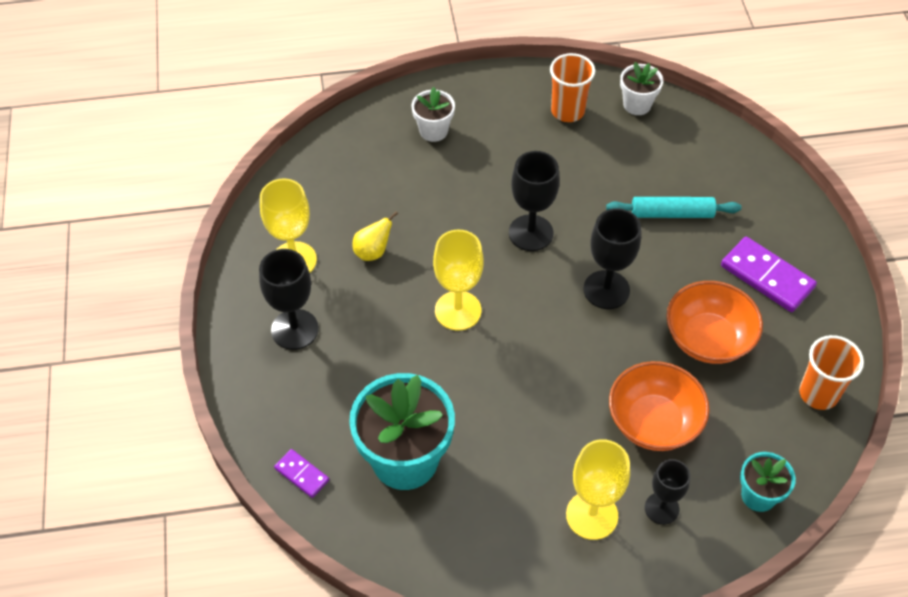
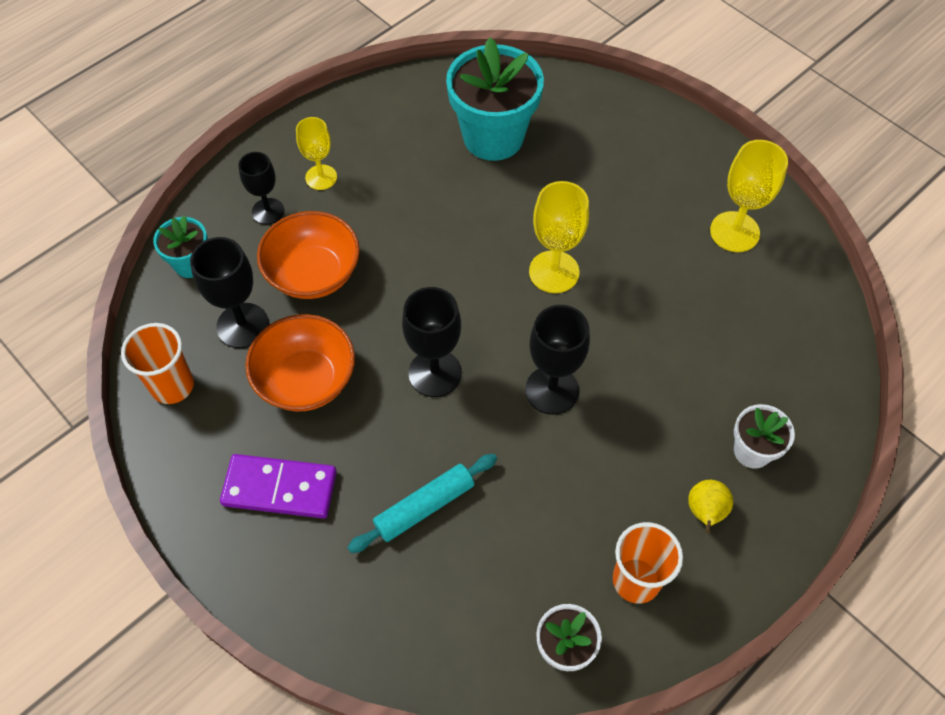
camera: 145 degrees right, 5 degrees up
black goblet [259,249,319,350] -> black goblet moved to [190,237,269,348]
purple domino [274,449,329,498] -> none
yellow pear [352,211,398,261] -> yellow pear moved to [688,480,733,533]
yellow goblet [566,439,630,540] -> yellow goblet [296,117,337,190], size x0.66

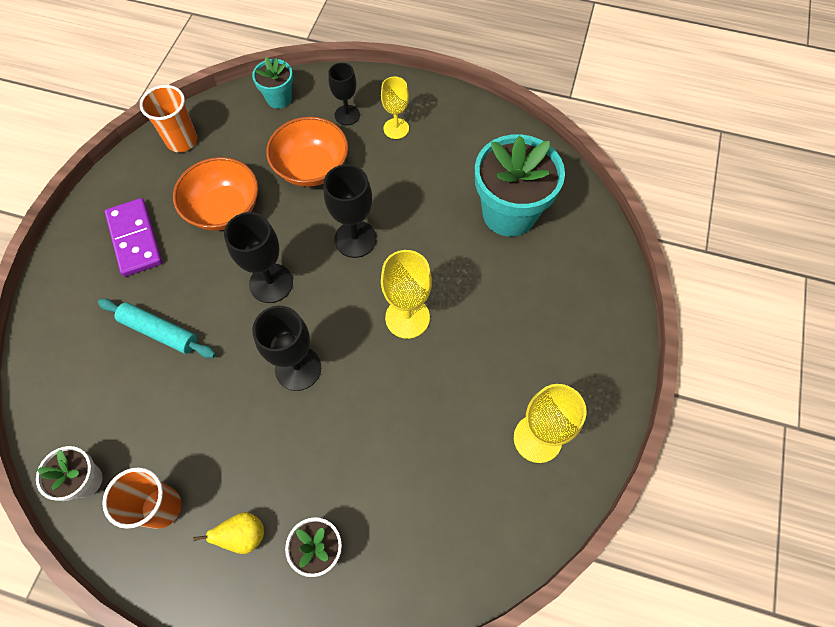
camera: 60 degrees right, 5 degrees up
black goblet [190,237,269,348] -> black goblet moved to [324,164,377,258]

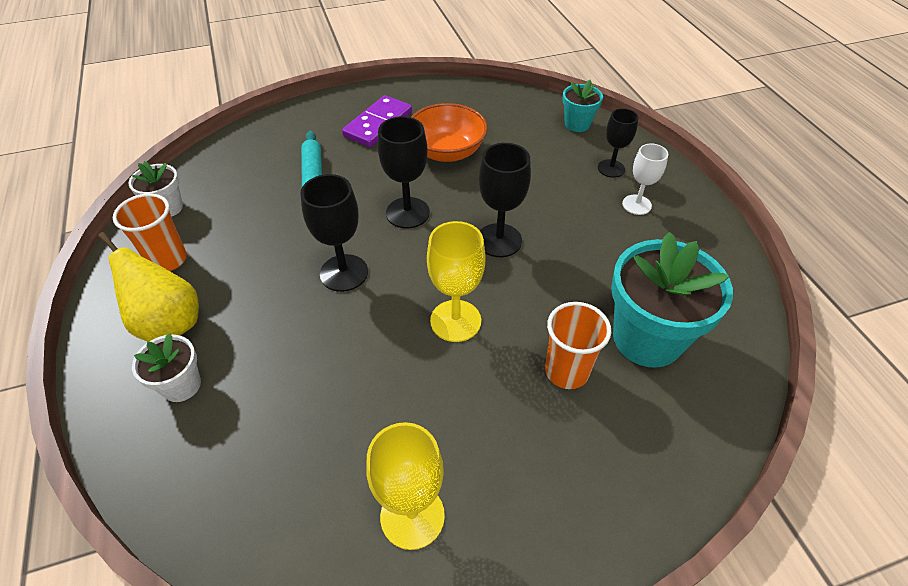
camera: 55 degrees right, 15 degrees down
orange cup [140,85,197,152] -> orange cup moved to [545,302,611,389]
yellow pear [193,512,264,554] -> yellow pear [98,232,199,342], size x1.80
orange bowl [266,117,348,187] -> none
yellow goblet [381,77,409,139] -> white goblet [622,143,668,215]

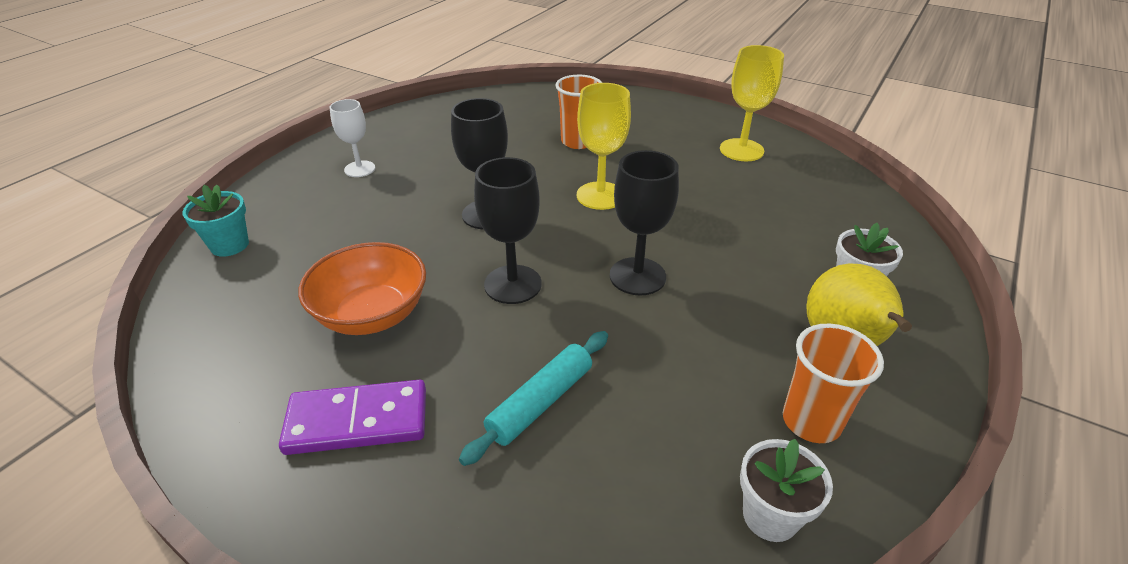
camera: 130 degrees left, 10 degrees down
black goblet [598,108,638,178] -> none
turquoise flower pot [611,232,733,368] -> none

